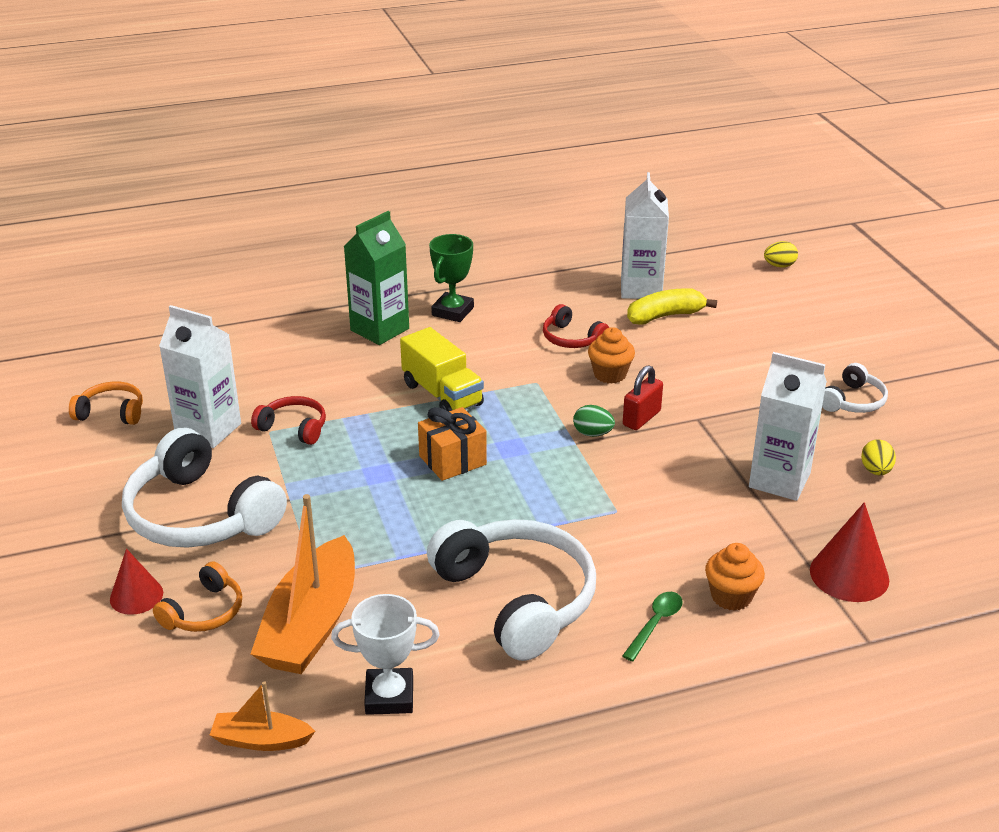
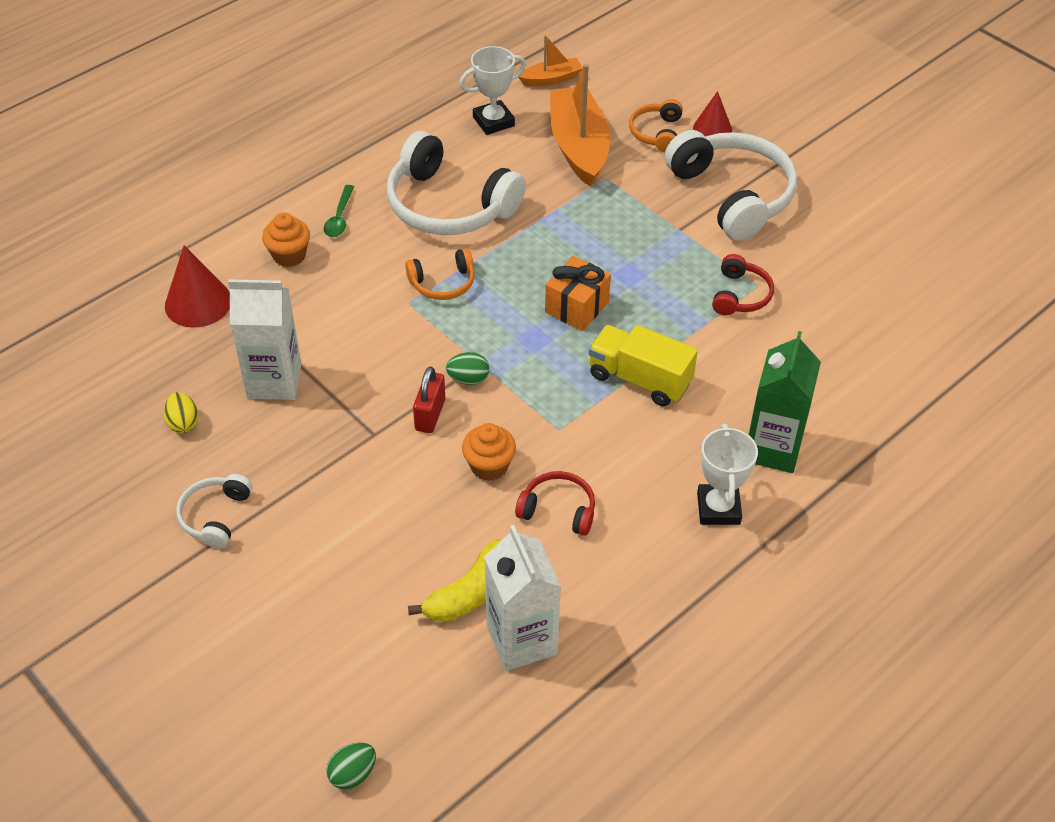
camera: 155 degrees right, 15 degrees up
orange headphones [69,382,143,425] -> orange headphones moved to [405,248,475,300]
white headphones [122,428,287,548] -> white headphones turned 45 degrees clockwise [665,130,797,241]
white carton [159,305,241,448] -> none
red headphones [251,396,326,445] -> red headphones turned 75 degrees counterclockwise [712,254,774,315]
green trophy [429,234,474,322] -> white trophy [697,424,758,525]
yellow egg [764,241,798,268] -> green egg [326,743,376,790]

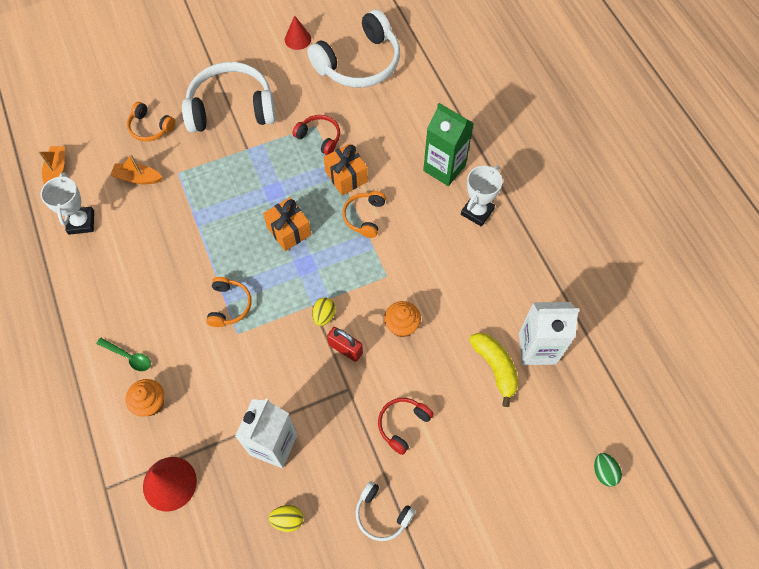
camera: 70 degrees left, 15 degrees up
white headphones [387,131,526,235] -> white headphones moved to [307,9,400,87]
green egg [446,352,489,385] -> yellow egg [312,297,336,326]
red headphones [515,471,595,536] -> red headphones moved to [378,398,434,455]
orange boat [550,64,610,187] -> orange boat [110,154,162,184], size x0.51
yellow truck [589,325,698,406] -> orange headphones [342,191,386,238]
red cone [693,91,732,136] -> red cone moved to [285,16,311,50]
white trophy [697,424,758,525] -> white trophy turned 75 degrees counterclockwise [461,165,502,227]
none -> orange gift [324,143,368,195]

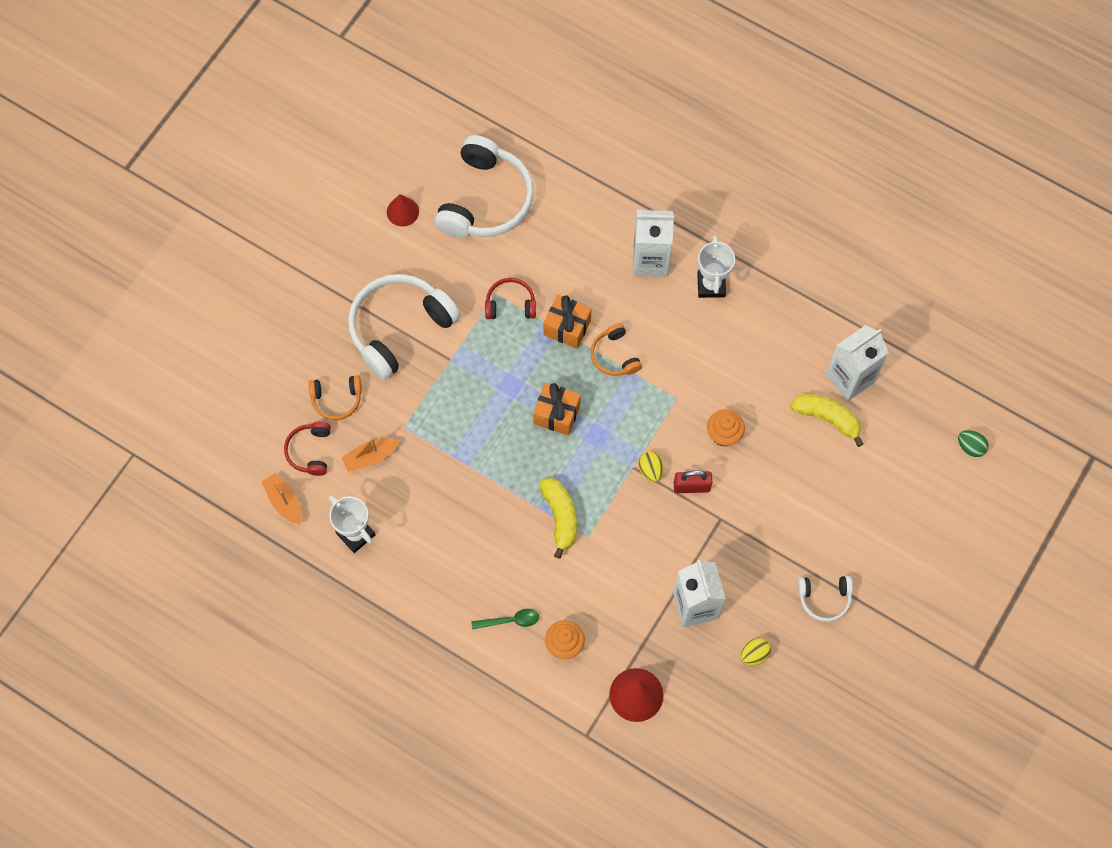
camera: 35 degrees left, 5 degrees up
orange headphones [206,277,252,327] -> yellow banana [539,478,577,559]
red headphones [378,398,434,455] -> red headphones moved to [284,422,331,476]
green carton [423,103,474,186] -> white carton [633,210,674,277]

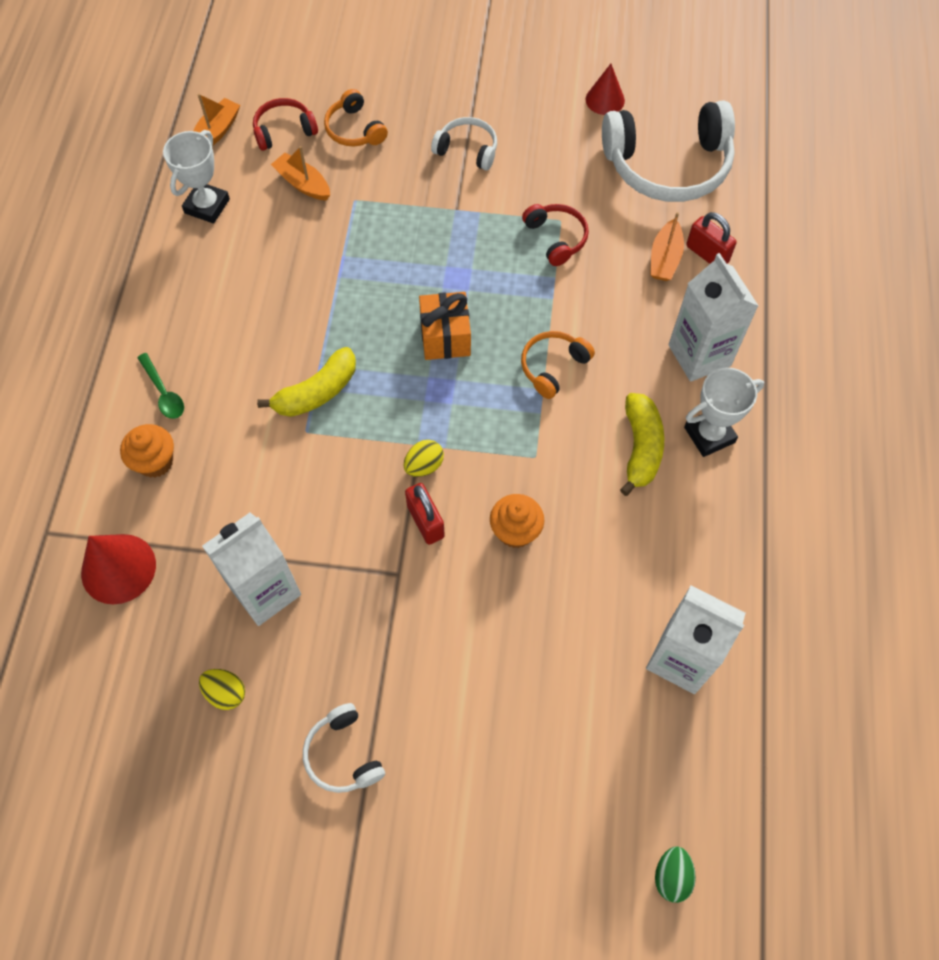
camera: 65 degrees right, 5 degrees down
white headphones [348,274,460,380] -> white headphones [431,117,497,170], size x0.49
orange gift [543,295,591,349] -> none
yellow banana [790,394,864,447] -> yellow banana moved to [620,393,664,496]
none -> orange boat [650,212,684,281]
none -> red padlock [686,212,737,264]

